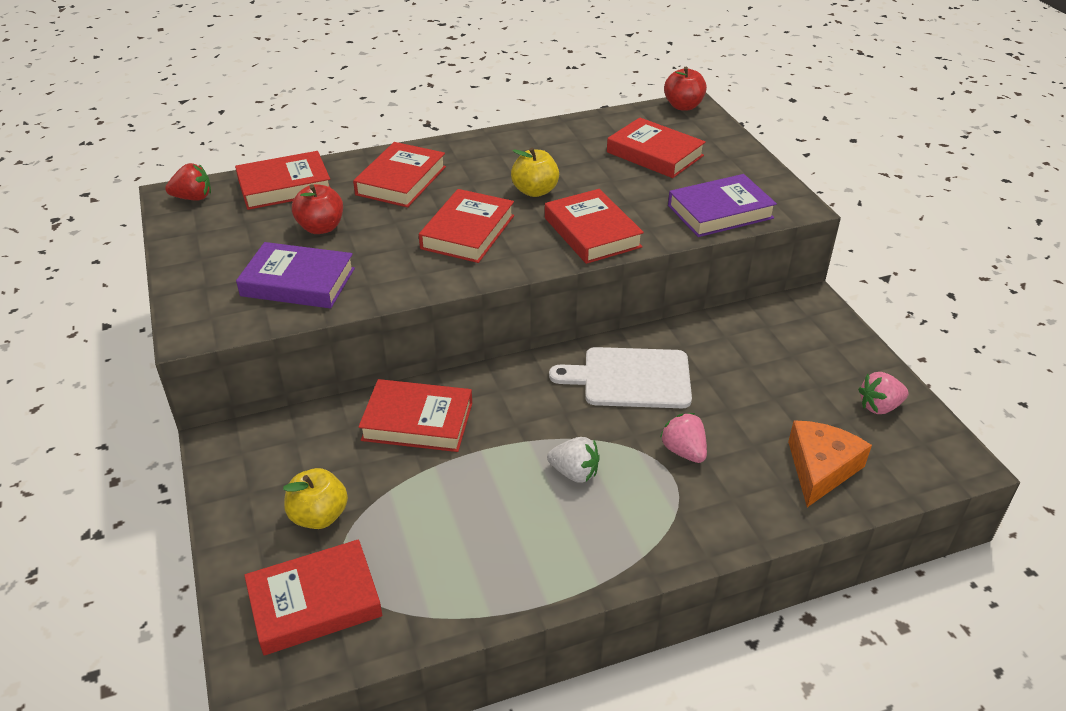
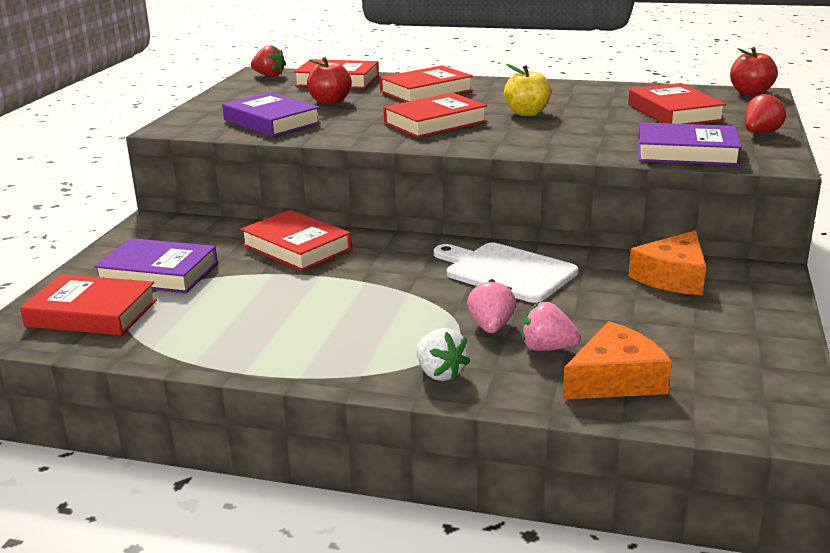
camera: 35 degrees right, 15 degrees down
yellow apple [283,468,348,529] -> purple book [94,238,218,293]
red book [545,189,644,264] -> none
white strawberry [547,437,600,483] -> white strawberry moved to [416,328,470,381]
pink strawberry [858,372,909,414] -> pink strawberry moved to [522,302,581,351]
none -> orange cheese [628,230,706,295]
none -> red strawberry [745,93,786,133]

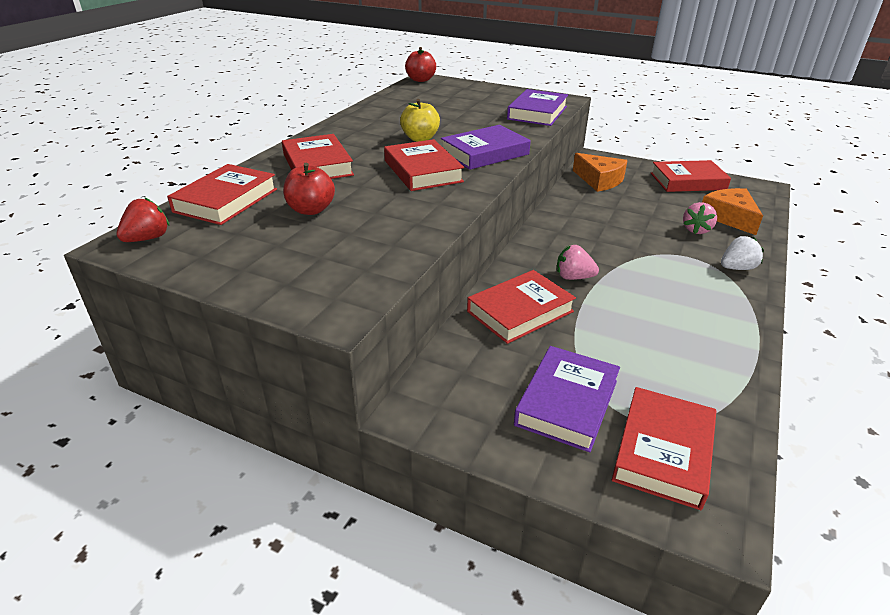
camera: 80 degrees left, 10 degrees up
purple book [222,92,321,137] -> purple book moved to [441,125,531,170]
white cutting board [434,243,578,303] -> none
pink strawberry [467,279,516,333] -> pink strawberry moved to [557,245,599,280]
red book [628,83,726,124] -> red book moved to [651,160,731,192]
red strawberry [745,93,786,133] -> none

